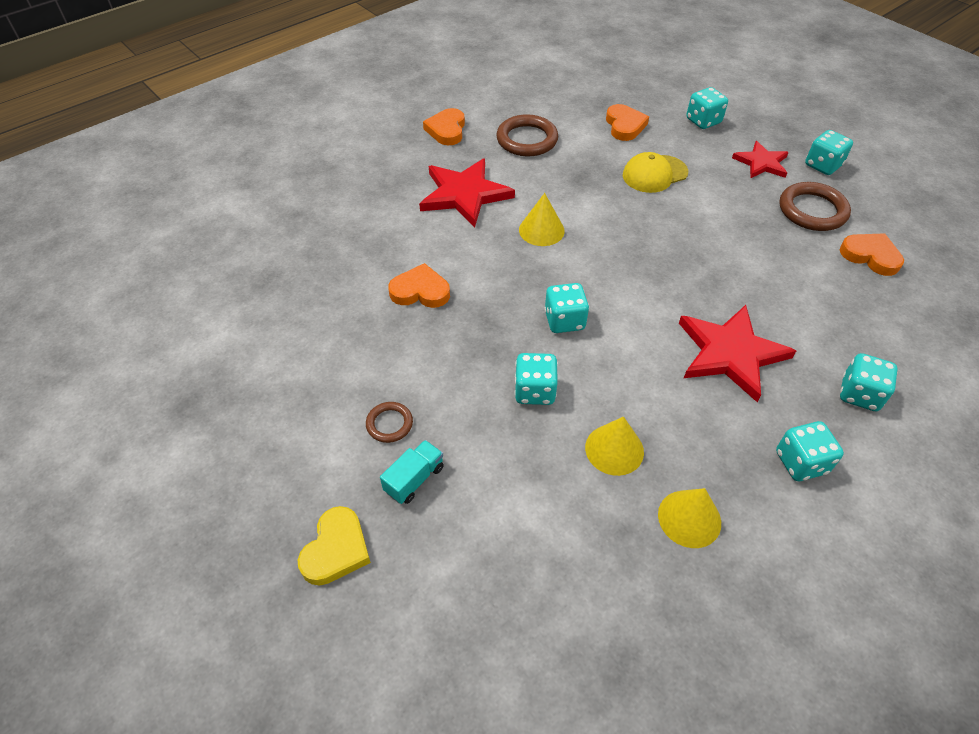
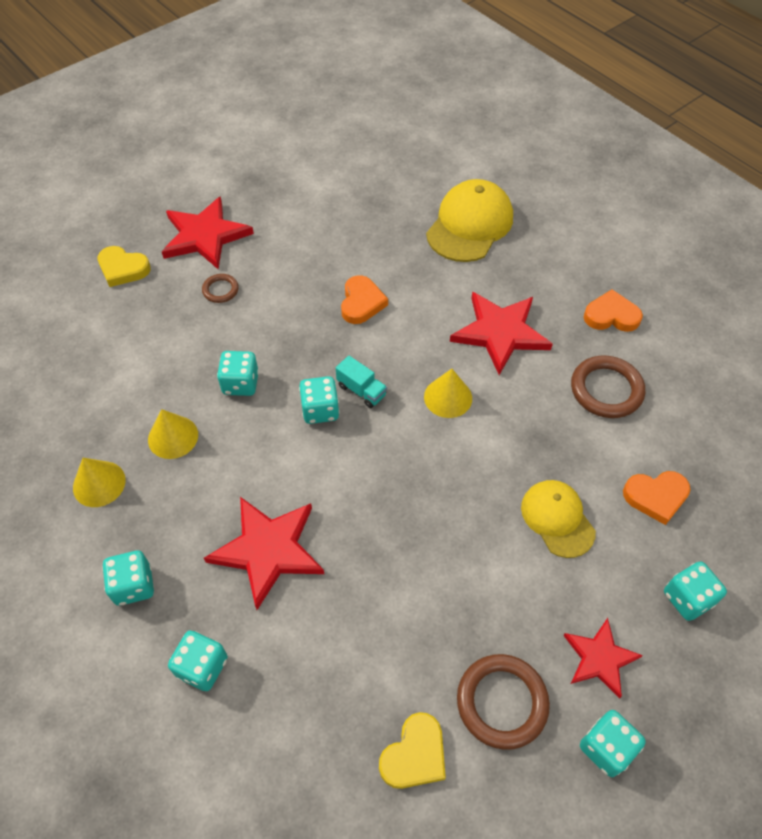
camera: 90 degrees right, 5 degrees up
turquoise truck [380,440,444,504] -> turquoise truck moved to [336,356,387,408]
orange heart [840,233,904,276] -> yellow heart [379,712,446,789]
none -> red star [162,196,254,269]
none -> yellow cap [426,179,513,262]

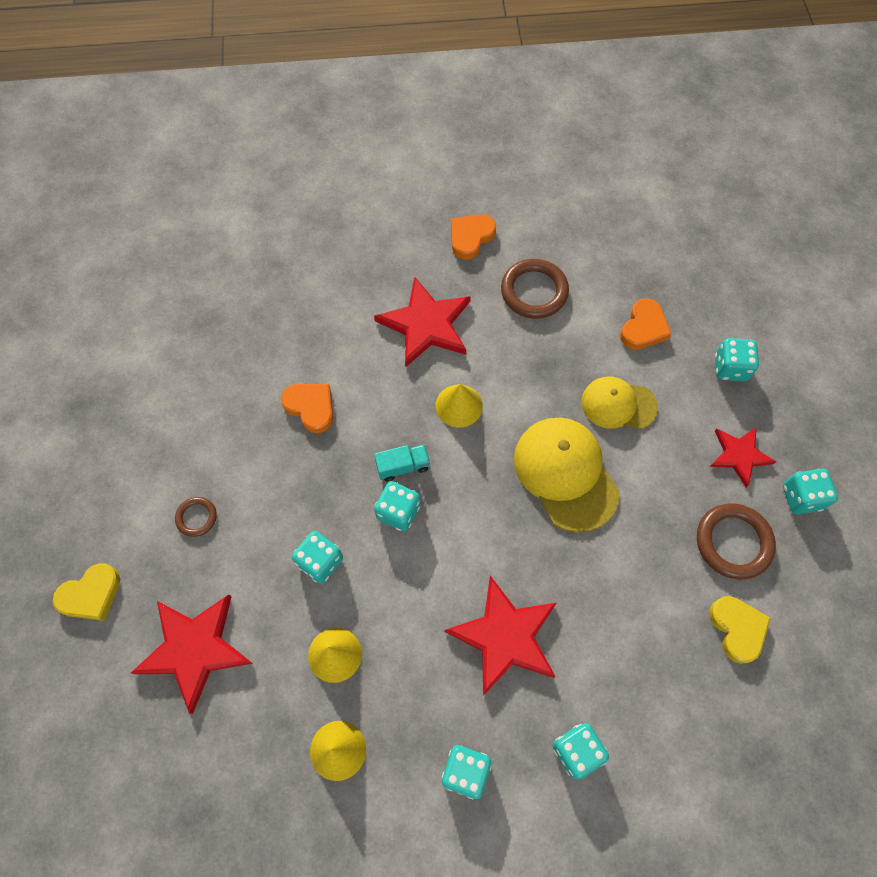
camera: 55 degrees left, 10 degrees up
red star [162,196,254,269] -> red star moved to [131,594,253,714]
yellow cap [426,179,513,262] -> yellow cap moved to [514,418,620,533]

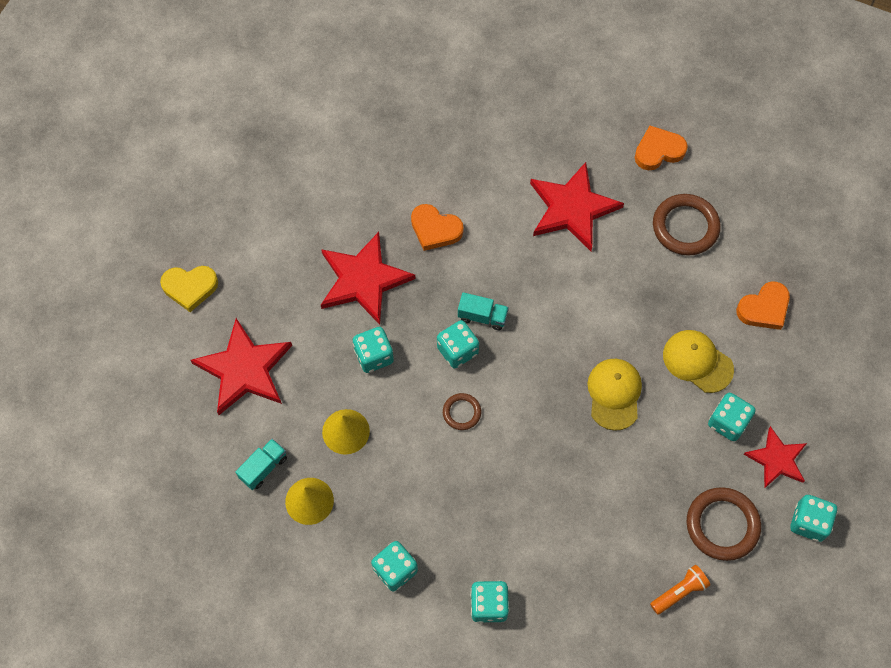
camera: 30 degrees right, 0 degrees up
brown ring [175,497,217,537] -> brown ring moved to [443,393,481,430]
orange heart [281,384,333,433] -> orange heart turned 135 degrees clockwise [411,204,464,251]
yellow cone [436,384,483,428] -> none
red star [445,576,557,696] -> red star moved to [321,232,415,325]
yellow cap [514,418,620,533] -> yellow cap [587,359,642,431], size x0.64
yellow heart [709,596,771,664] -> orange flashlight [650,565,710,615]
turquoise dice [715,338,759,382] -> turquoise dice moved to [708,393,756,441]
none -> turquoise truck [235,439,287,490]

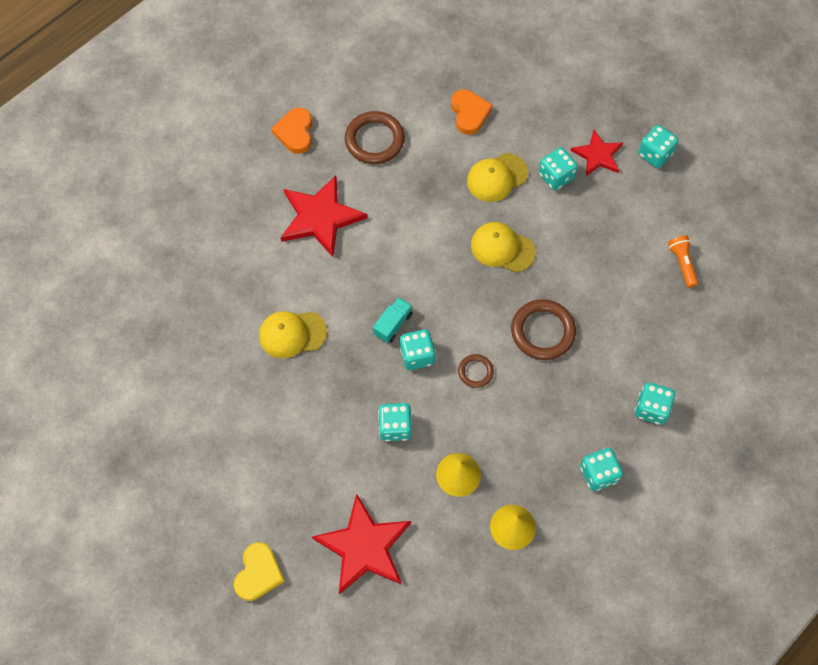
camera: 70 degrees left, 0 degrees up
turquoise truck [235,439,287,490] -> none
red star [321,232,415,325] -> none
orange heart [411,204,464,251] -> yellow cap [259,311,327,358]
brown ring [687,487,761,561] -> brown ring moved to [511,299,576,360]

